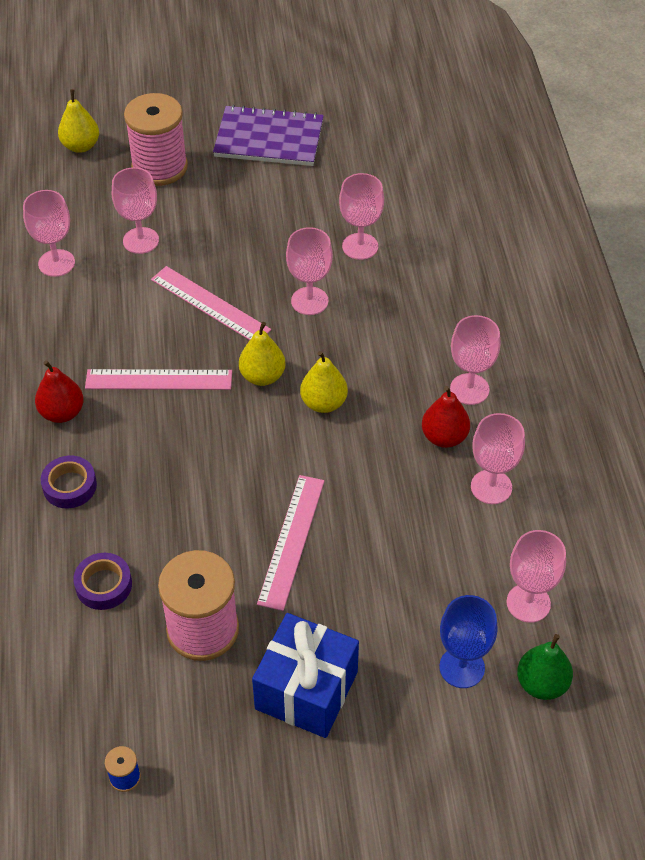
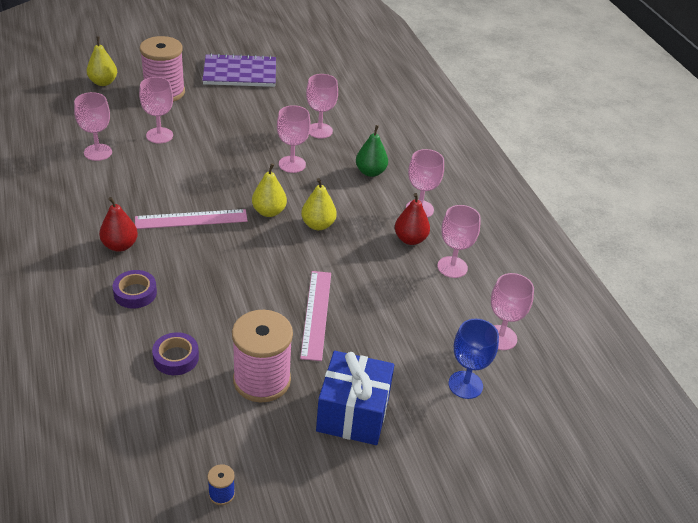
camera: 15 degrees left, 10 degrees down
pink ruler [151,266,271,340] -> none
green pear [517,634,573,700] -> green pear moved to [356,125,388,177]

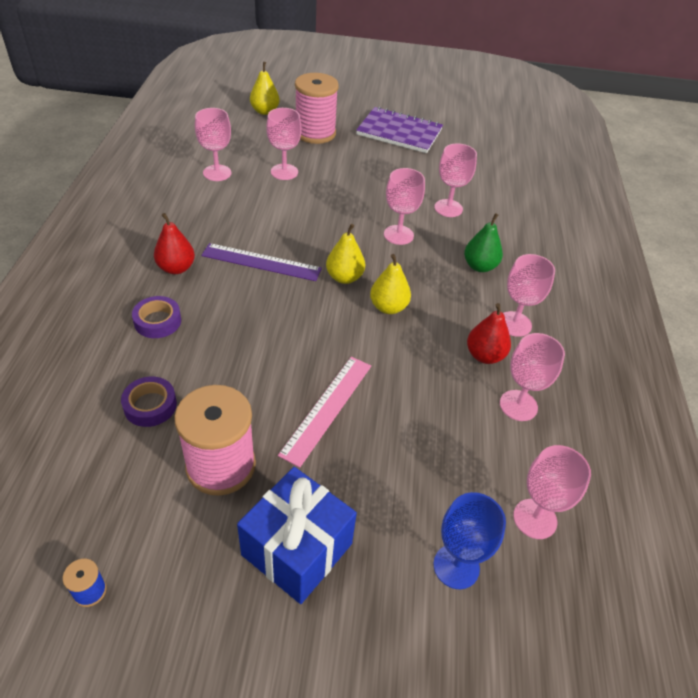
camera: 25 degrees right, 5 degrees up
pink ruler [135,209,248,229] -> purple ruler [201,243,322,281]

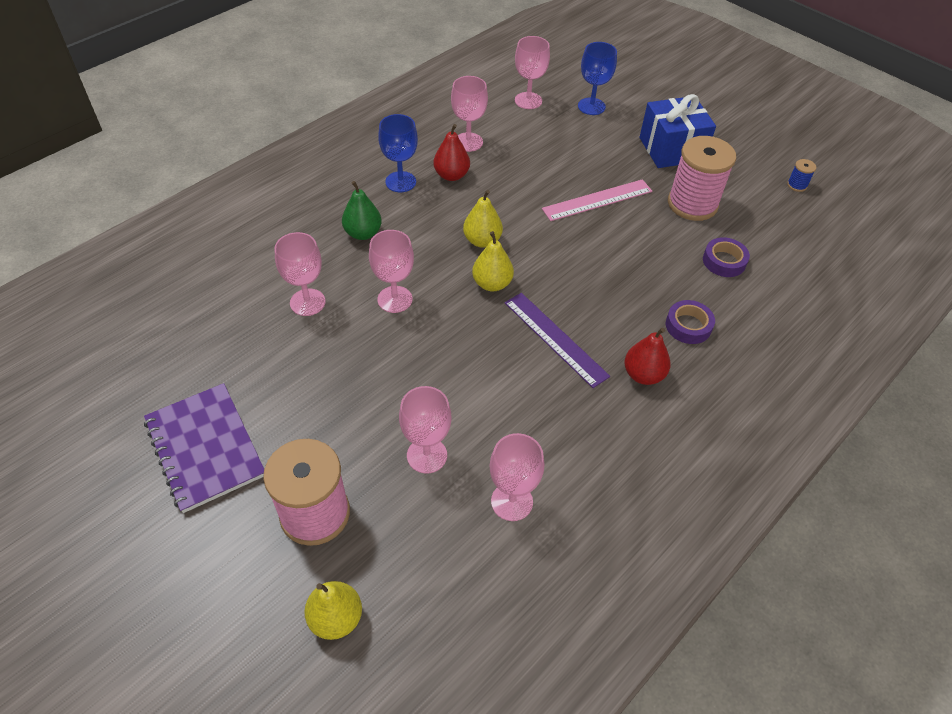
camera: 140 degrees left, 5 degrees up
pink goblet [503,254,555,337] -> blue goblet [378,114,418,192]

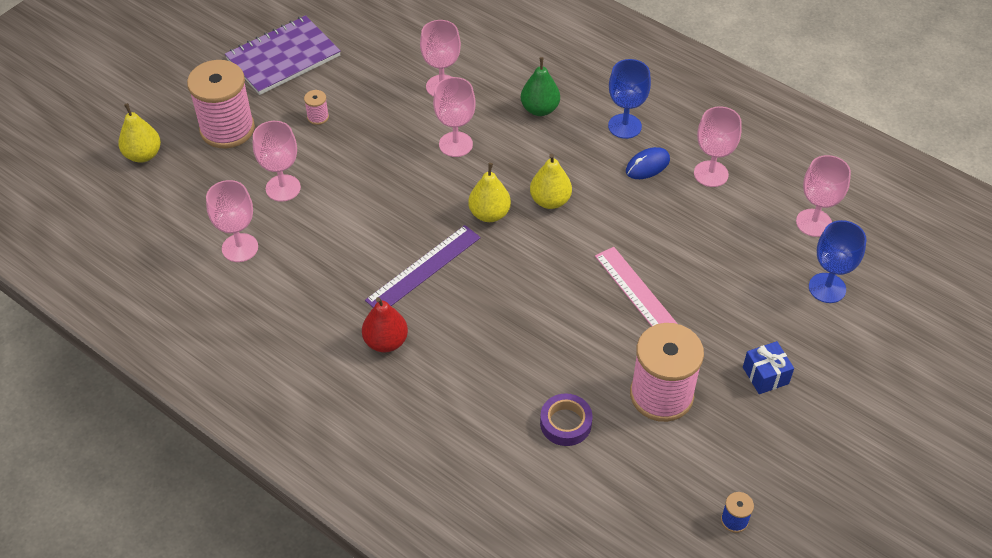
camera: 85 degrees right, 0 degrees up
red pear [433,124,470,181] -> blue mouse [626,147,670,179]
blue gift [639,94,716,168] -> blue gift [743,341,794,394], size x0.52
purple tape [666,300,715,344] -> none
none -> pink spool [304,90,329,125]

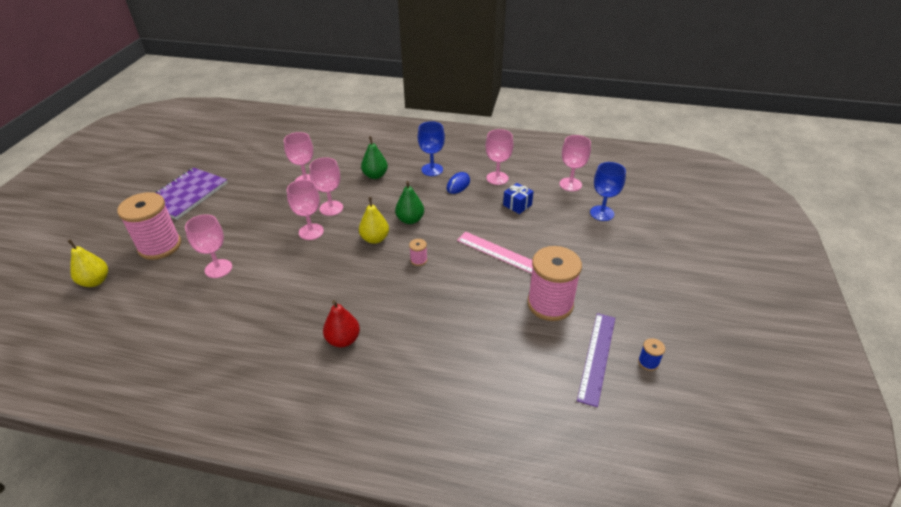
camera: 25 degrees left, 10 degrees down
pink goblet [206,180,258,262] -> pink goblet moved to [287,180,324,240]
pink spool [304,90,329,125] -> pink spool moved to [409,239,427,266]
purple ruler [365,225,481,308] -> purple ruler moved to [577,313,615,407]
yellow pear [530,154,572,209] -> green pear [395,181,424,224]
purple tape [540,393,593,446] -> none
blue gift [743,341,794,394] -> blue gift moved to [503,183,534,214]

